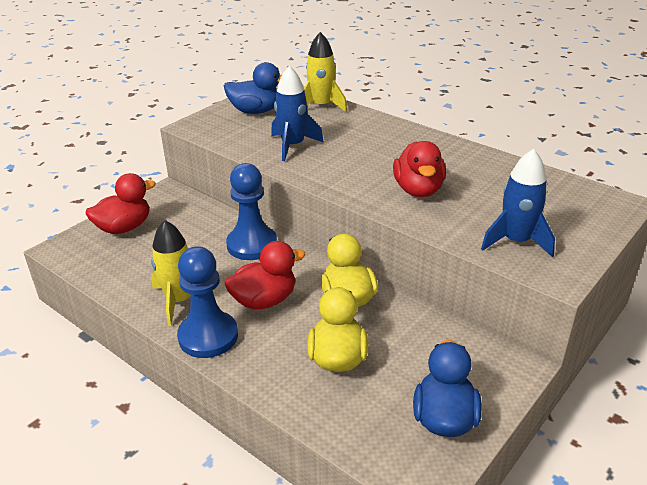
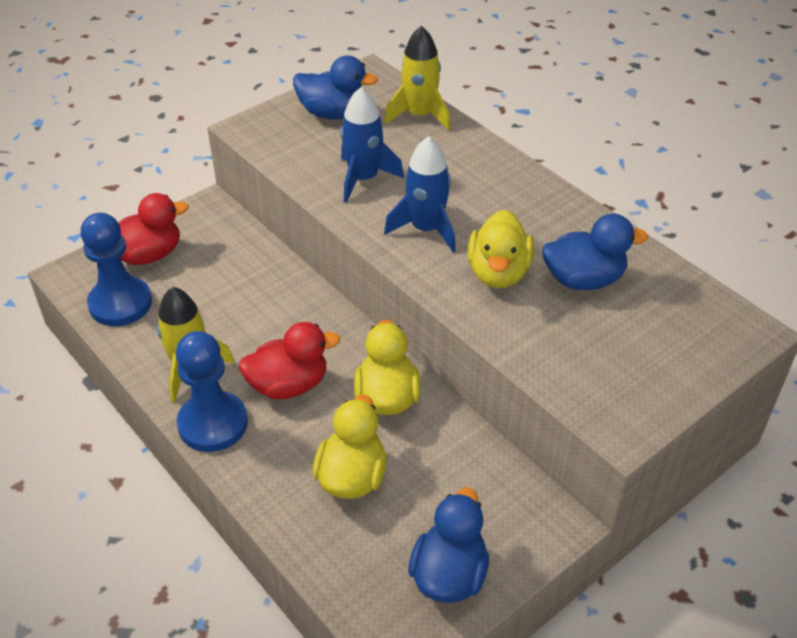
camera: 10 degrees right, 10 degrees up
blue pawn [226,163,277,260] -> blue pawn moved to [80,213,152,326]
red duck [393,141,446,197] -> yellow duck [468,210,534,288]
blue rocket [481,149,555,257] -> blue rocket moved to [384,136,456,252]
none -> blue duck [542,214,648,290]

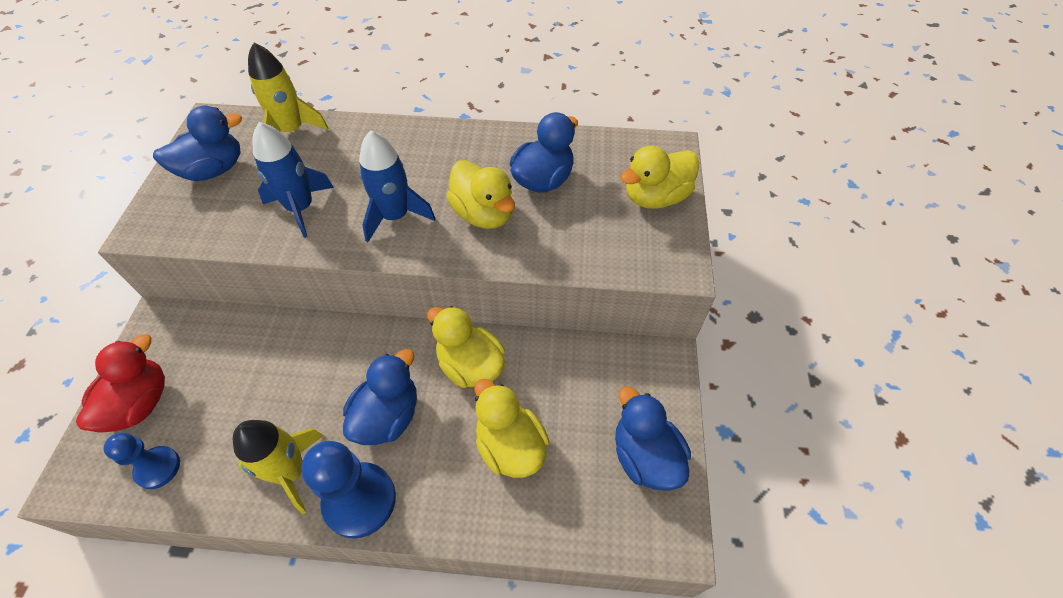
camera: 45 degrees left, 10 degrees up
blue pawn [80,213,152,326] -> blue pawn [103,432,180,489], size x0.60
red duck [239,322,340,399] -> blue duck [343,349,417,445]
none -> yellow duck [620,145,699,209]

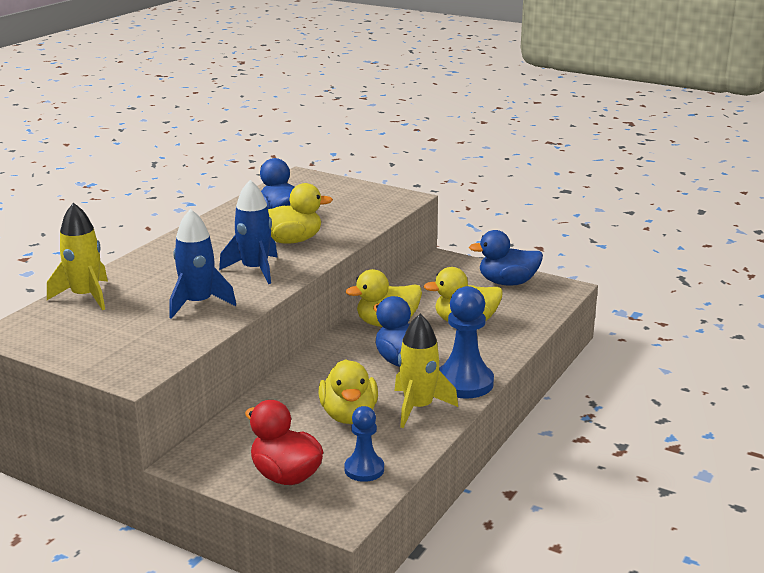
camera: 65 degrees left, 30 degrees down
blue duck [153,106,242,181] -> none
yellow duck [620,145,699,209] -> yellow duck moved to [319,359,378,424]

